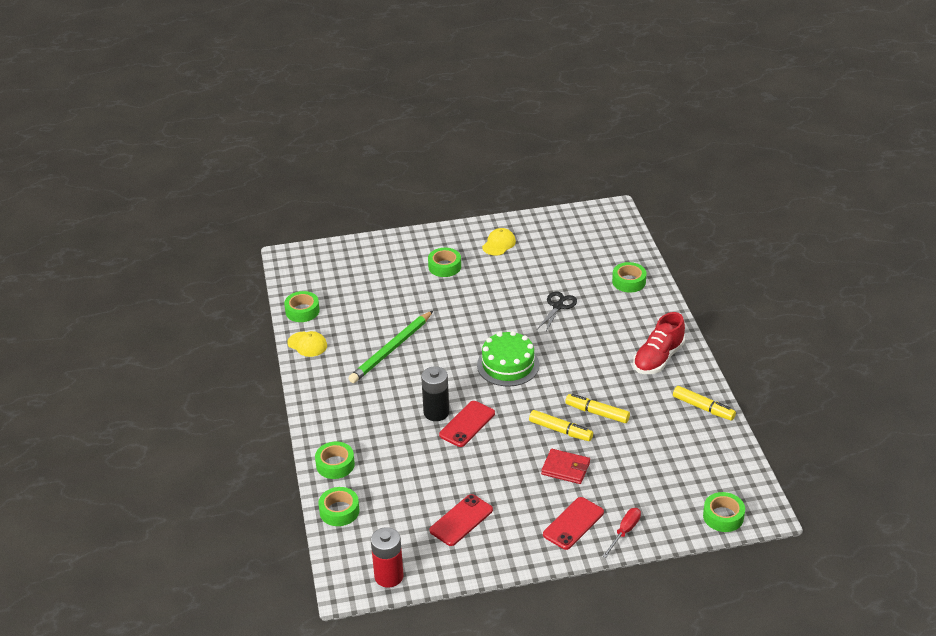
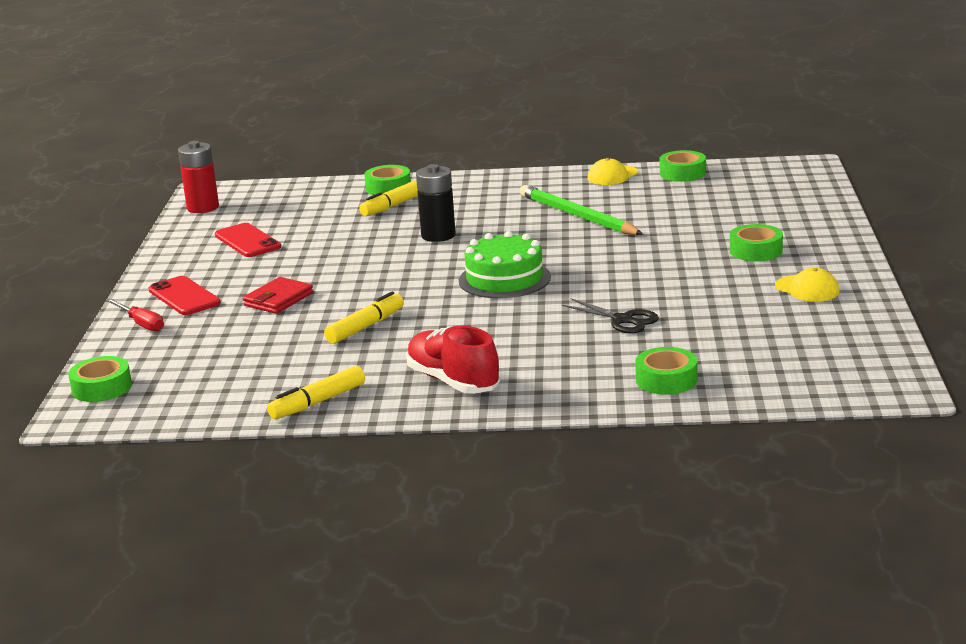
camera: 105 degrees right, 15 degrees down
green tape [318,487,360,526] -> none
red phone [439,401,495,447] -> none
yellow marker [529,410,593,441] -> yellow marker moved to [359,180,418,216]

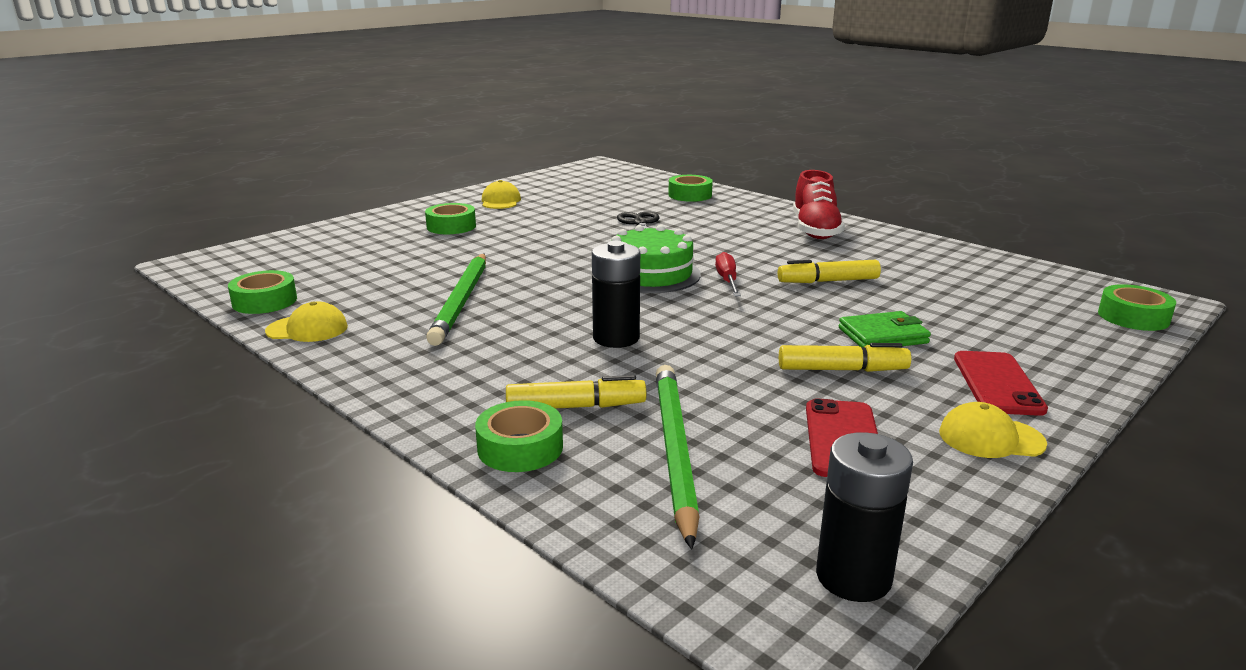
camera: 140 degrees left, 0 degrees up
red screwdriver [106,299,164,332] -> red screwdriver moved to [715,252,741,296]
red battery [178,141,219,213] -> black battery [816,432,913,602]
red wallet [243,277,313,314] -> green wallet [839,311,931,347]
yellow marker [267,366,365,419] -> yellow marker moved to [779,343,911,372]
none -> green pencil [656,365,699,549]
none -> yellow cap [939,402,1047,458]

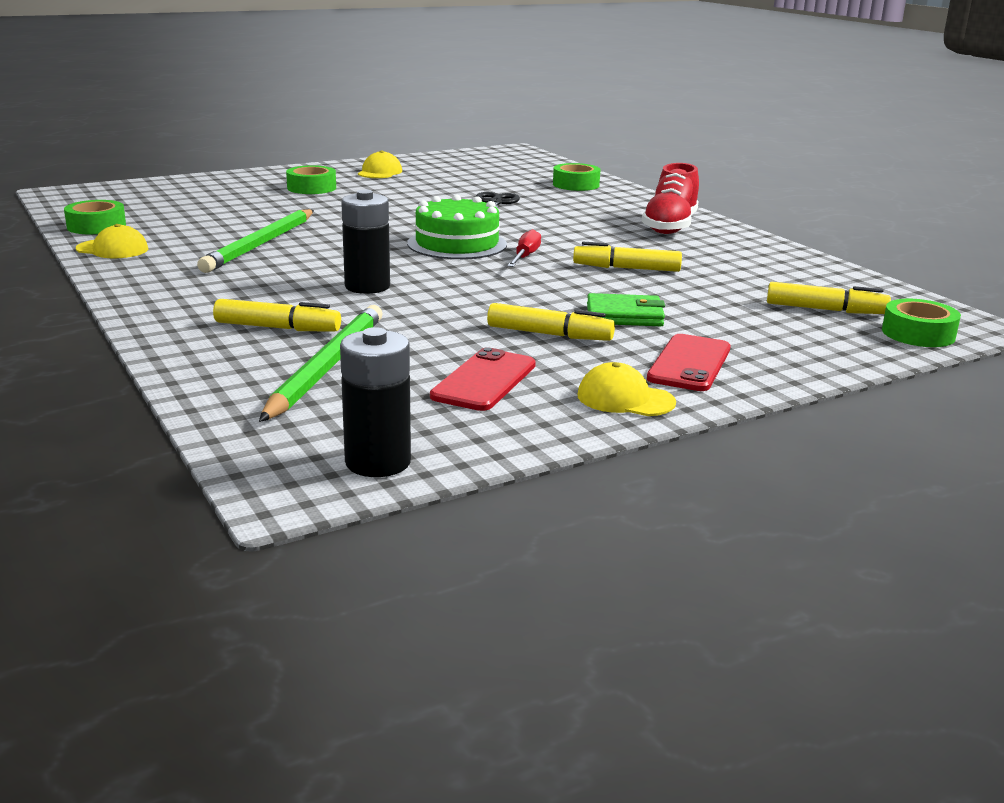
camera: 15 degrees right, 0 degrees up
green tape [475,400,563,472] -> none
none -> yellow marker [767,282,891,314]

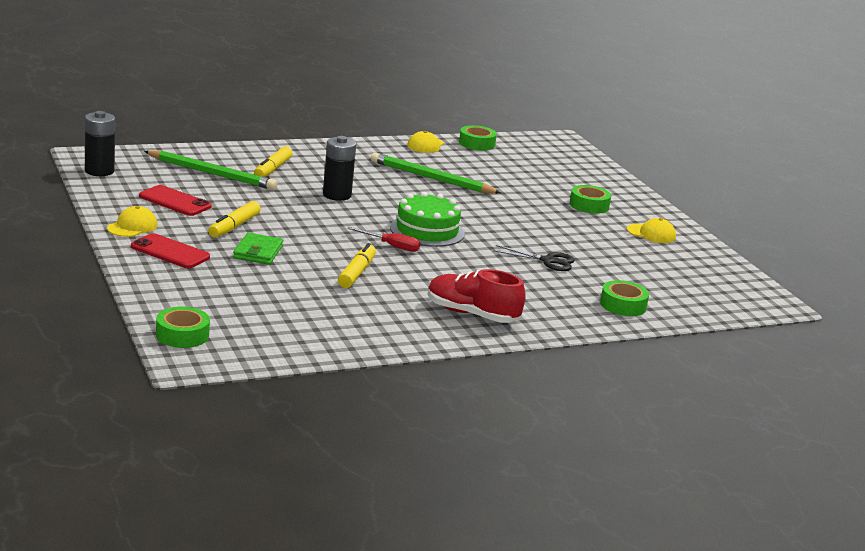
camera: 95 degrees right, 0 degrees up
yellow marker [767,282,891,314] -> none

